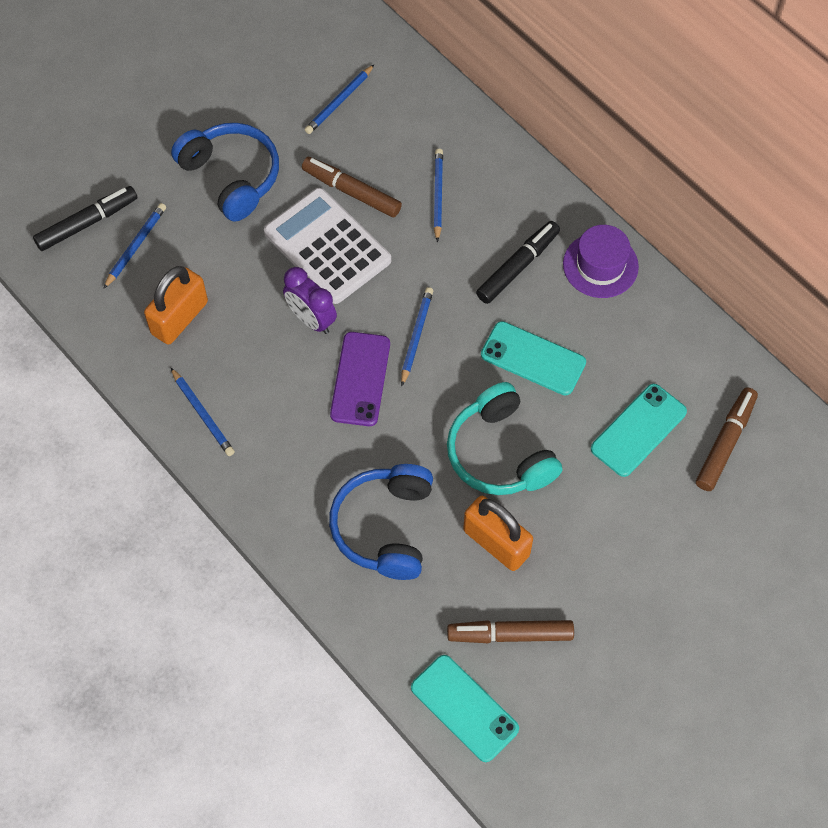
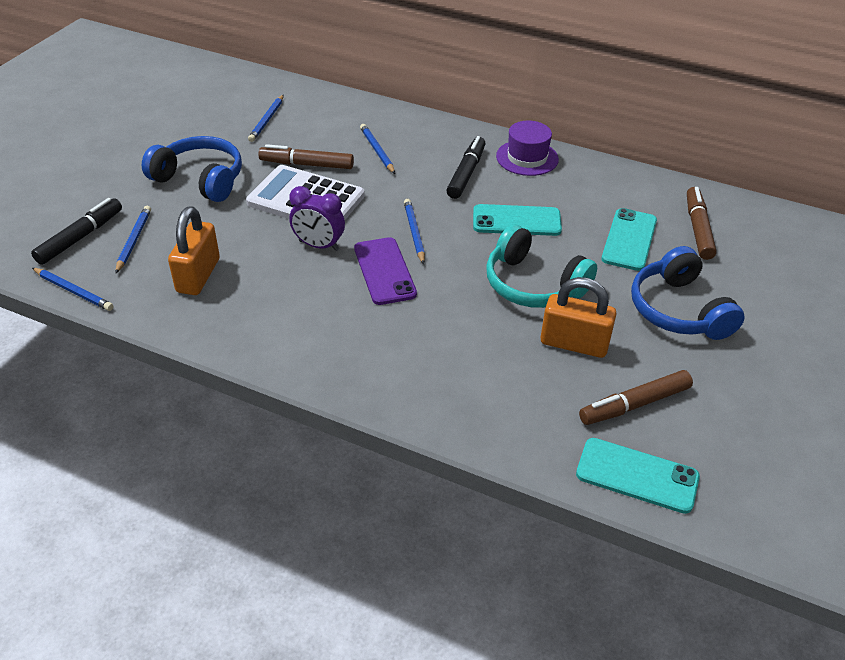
camera: 25 degrees left, 20 degrees down
blue pencil [171,368,235,456] -> blue pencil moved to [32,268,113,311]
blue headphones [329,464,433,580] -> blue headphones moved to [631,246,745,340]

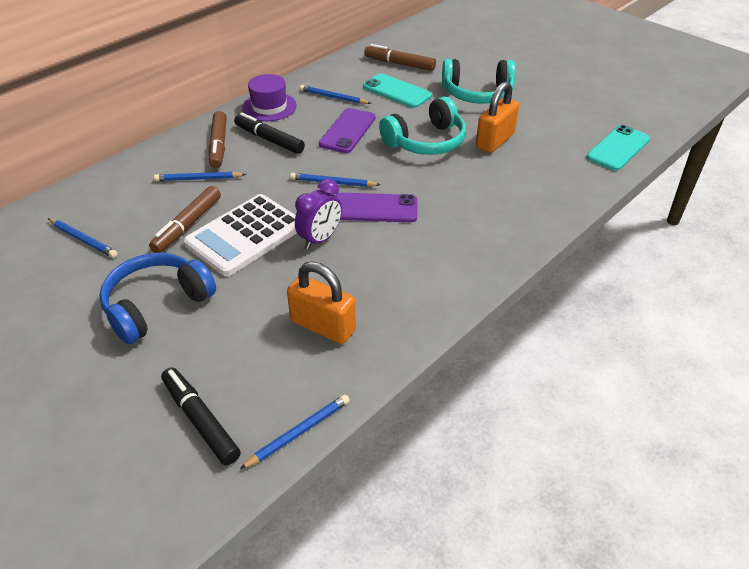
camera: 70 degrees left, 0 degrees up
blue pencil [116,206,151,273] -> blue pencil moved to [299,85,371,104]
turquoise phone [473,204,562,236] -> purple phone [319,108,376,153]
brown marker [579,370,693,425] -> brown marker moved to [209,111,227,169]
blue headphones [631,246,745,340] -> turquoise headphones [442,59,516,104]

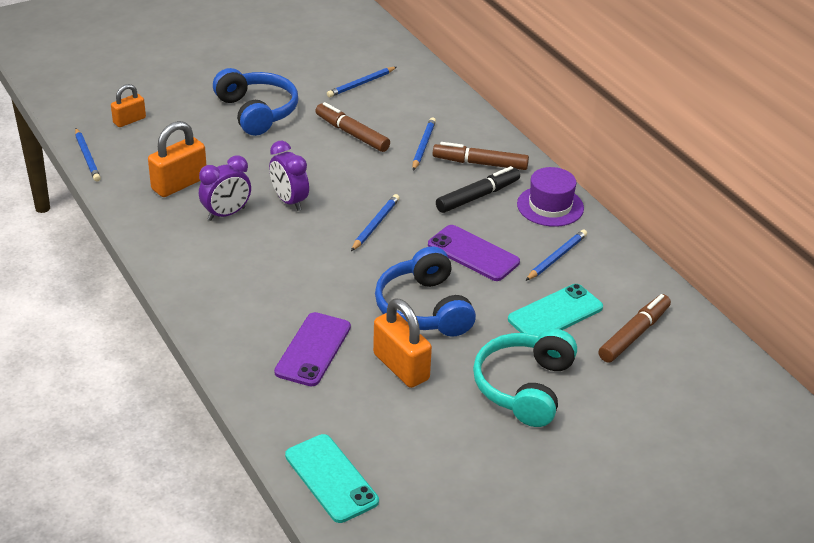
camera: 105 degrees right, 5 degrees down
black marker [161,367,241,465] -> orange padlock [111,84,146,127]
white calculator [183,194,297,276] -> none
purple phone [336,193,418,222] -> purple phone moved to [274,312,351,386]
turquoise headphones [379,96,466,155] -> blue headphones [375,246,476,337]
none -> purple clock [199,155,251,221]

